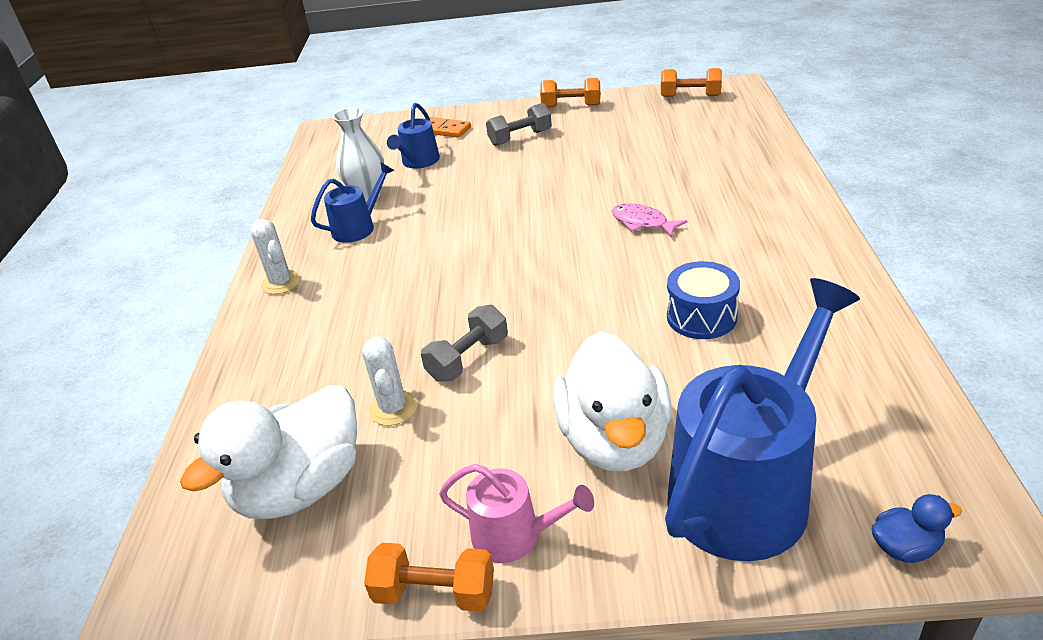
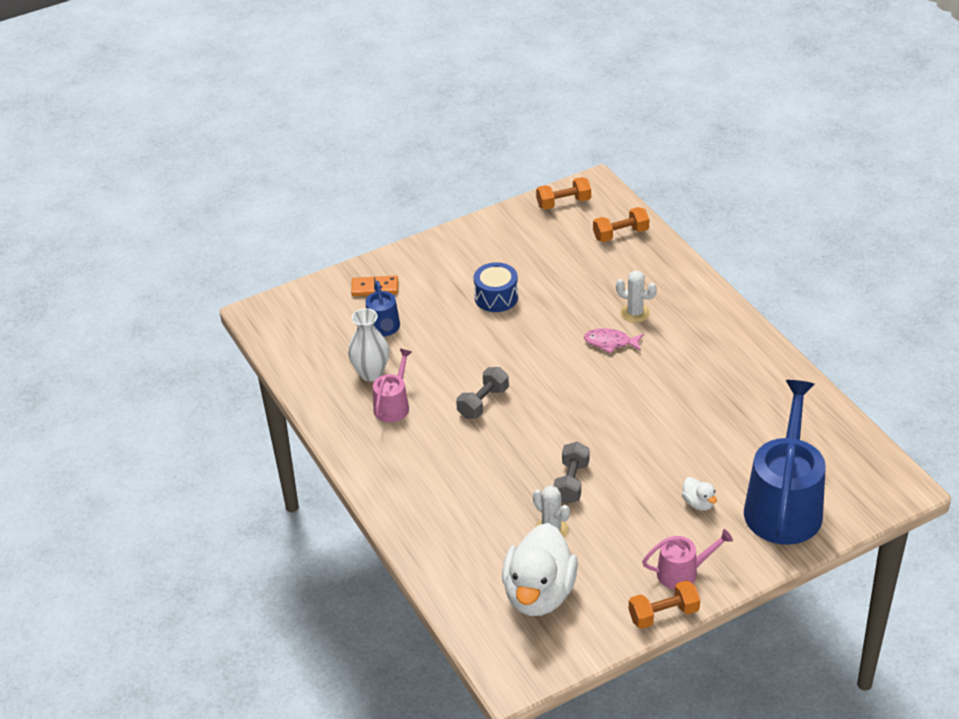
camera: 30 degrees left, 5 degrees up
white cactus [251,219,301,294] -> white cactus moved to [616,271,657,323]
blue watering can [311,163,395,243] -> pink watering can [373,349,412,422]
grey dumbbell [486,103,552,146] -> grey dumbbell moved to [456,367,509,419]
orange dumbbell [540,78,600,107] -> orange dumbbell moved to [593,207,649,242]
white duck [553,331,672,471] -> white duck [682,477,717,511], size x0.42
blue drum [667,261,740,339] -> blue drum moved to [474,262,518,312]
blue duck [872,494,962,563] -> none

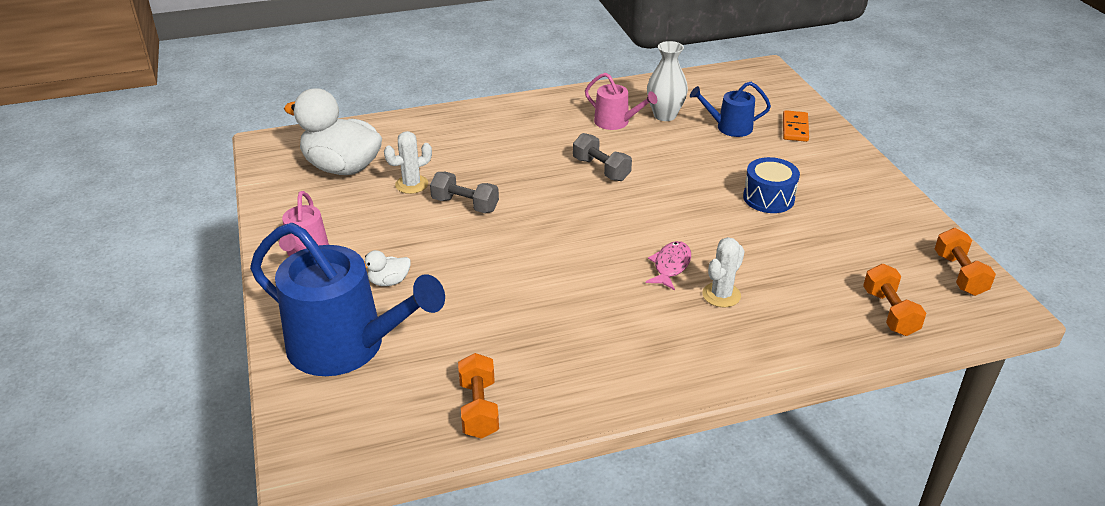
camera: 100 degrees right, 5 degrees down
orange dumbbell [629,580,700,629] -> orange dumbbell moved to [458,353,499,439]

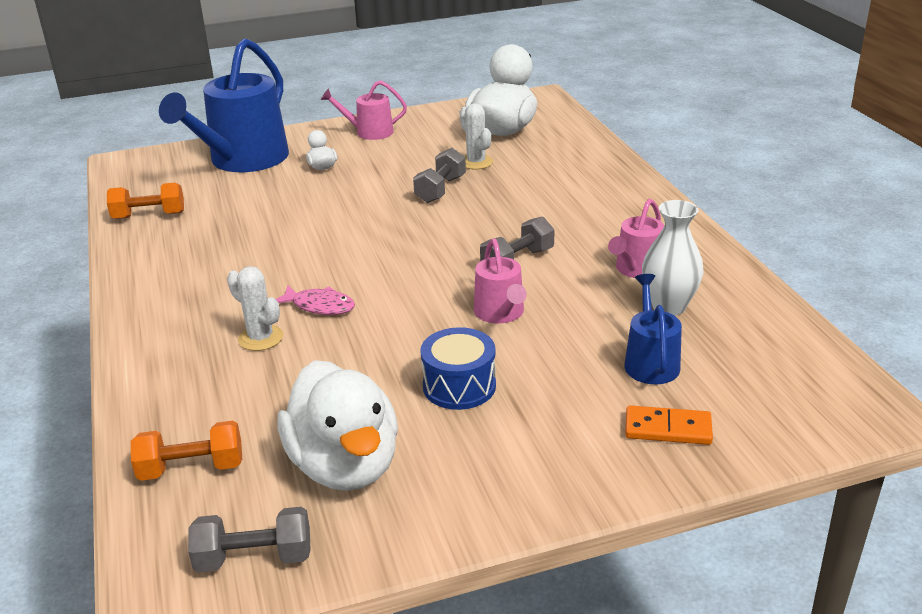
camera: 90 degrees right, 5 degrees down
orange dumbbell [935,228,996,296] -> grey dumbbell [188,507,311,573]
none -> white duck [278,360,398,491]
none -> pink watering can [474,239,527,324]

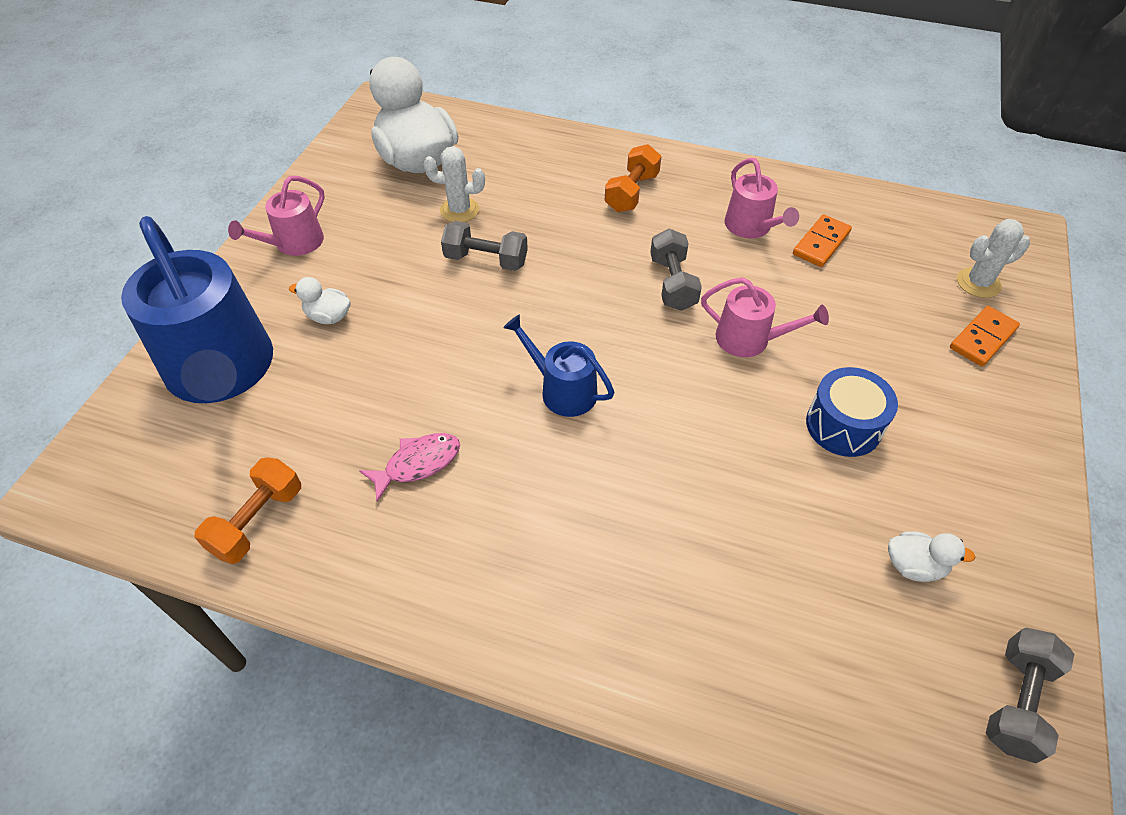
camera: 55 degrees left, 20 degrees up
orange dumbbell [131,421,242,481] -> orange dumbbell moved to [605,144,662,212]
white cactus [227,266,283,351] -> white cactus moved to [957,219,1030,298]
pink fish [275,285,355,315] -> pink fish moved to [359,433,460,502]
white duck [278,360,398,491] -> white duck [888,531,975,582], size x0.42
grey dumbbell [413,148,466,203] -> grey dumbbell turned 45 degrees counterclockwise [441,221,528,271]
blue watering can [624,274,682,384] -> blue watering can moved to [503,314,614,417]
white vase [642,200,704,316] -> orange domino [793,214,852,267]

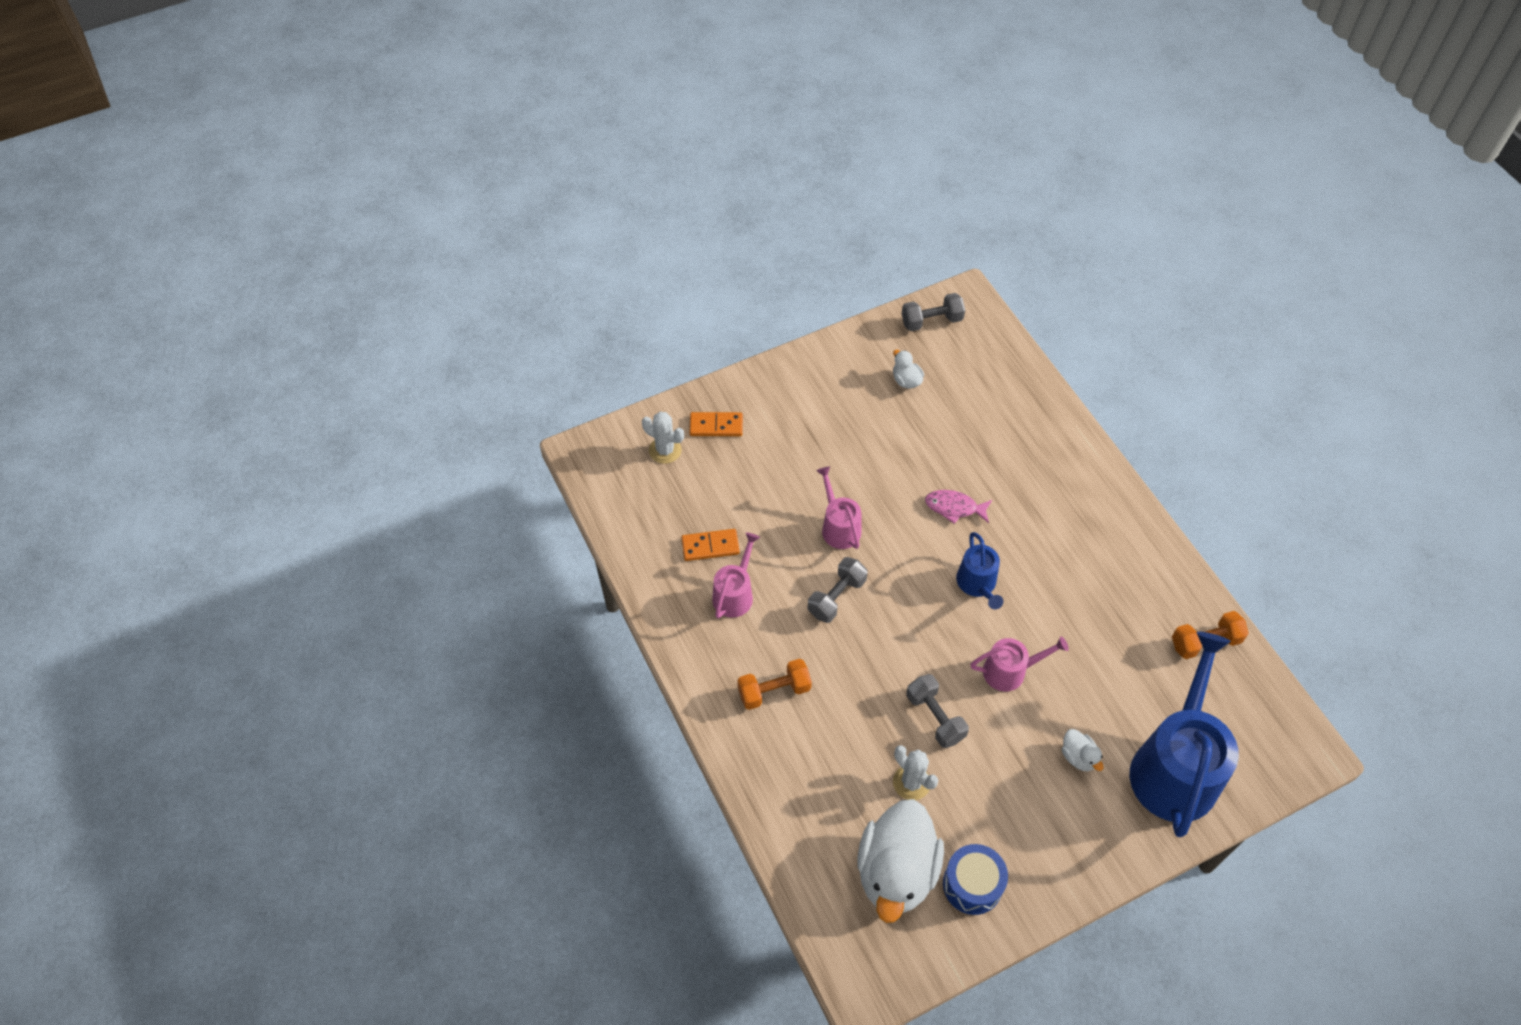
camera: 135 degrees left, 5 degrees up
pink watering can [228,176,325,256] -> pink watering can moved to [970,636,1069,692]
pink fish [359,433,460,502] -> pink fish moved to [925,490,992,524]
blue drum [806,367,898,457] -> blue drum moved to [943,844,1008,915]

